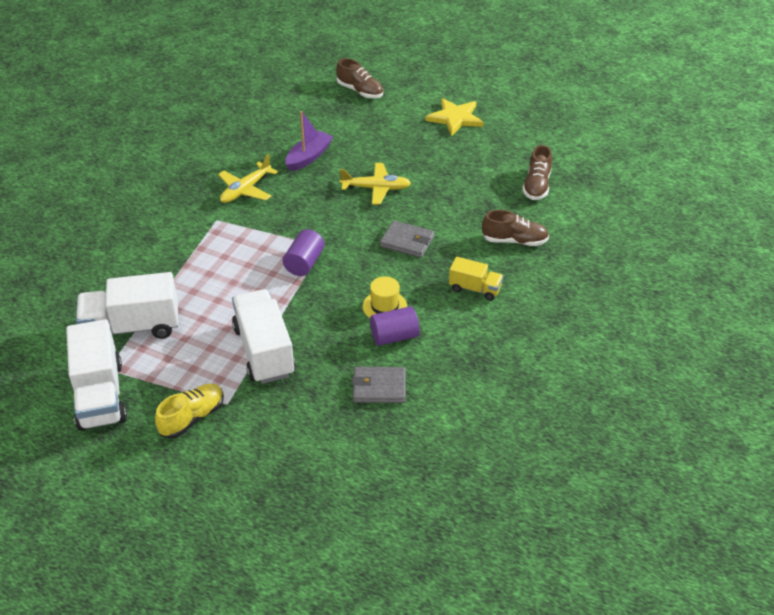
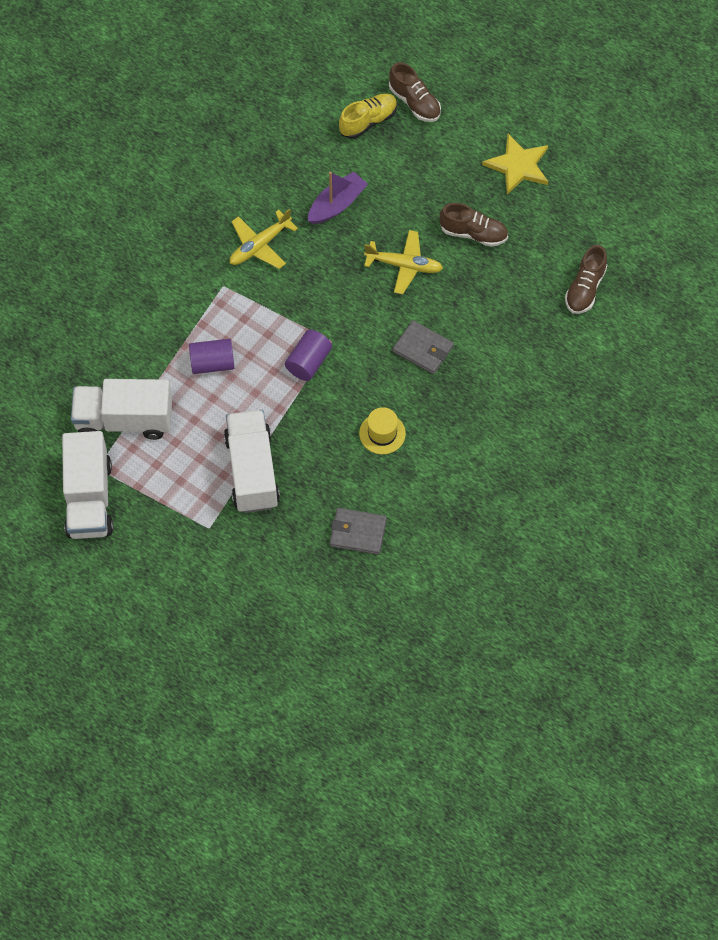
camera: 10 degrees right, 20 degrees up
yellow shoe [155,384,224,439] -> yellow shoe moved to [339,93,397,139]
purple cylinder [370,306,420,346] -> purple cylinder moved to [189,339,235,374]
yellow truck [449,257,503,301] -> none
brown shoe [482,210,549,246] -> brown shoe moved to [440,203,508,247]

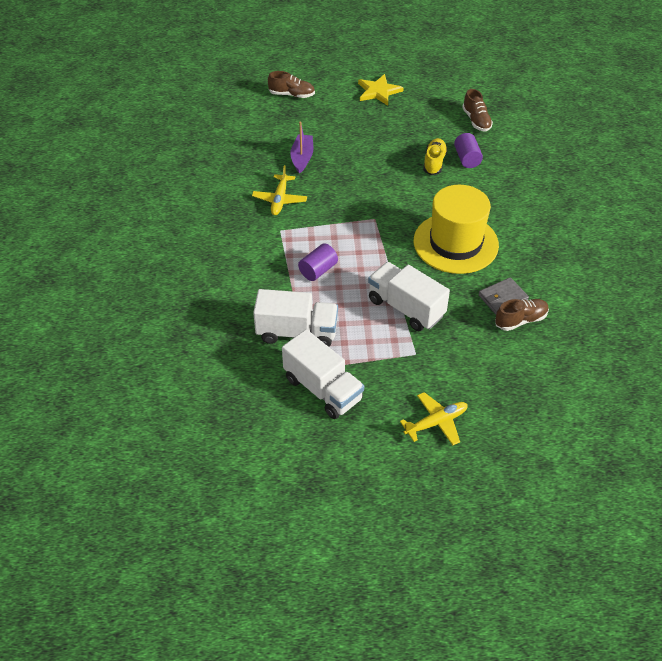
camera: 40 degrees left, 15 degrees down
white truck [71,379,172,440] -> white truck turned 135 degrees counterclockwise [253,289,338,347]
purple cylinder [285,330,332,381] -> purple cylinder moved to [454,133,483,168]
yellow shoe [339,93,397,139] -> yellow shoe moved to [423,138,448,175]
yellow hat [359,407,406,454] -> yellow hat [414,185,499,274], size x2.44
yellow plane [364,230,443,294] -> yellow plane moved to [400,392,468,445]
grey wallet [393,320,454,374] -> none
brown shoe [440,203,508,247] -> brown shoe moved to [495,299,549,331]

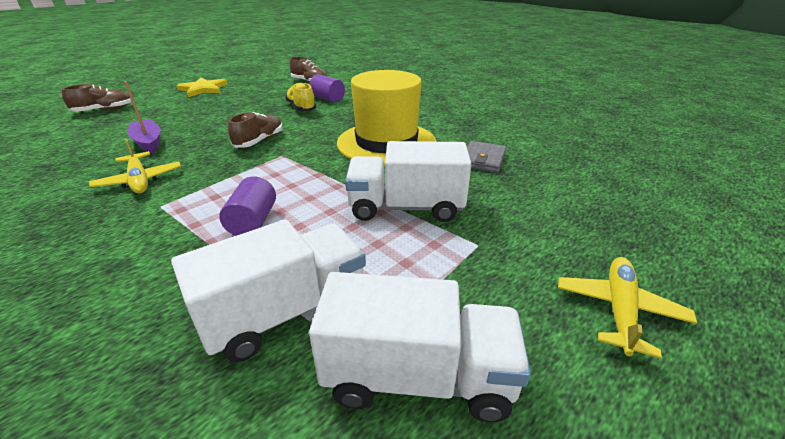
camera: 40 degrees left, 15 degrees down
brown shoe [495,299,549,331] -> brown shoe moved to [228,112,283,148]

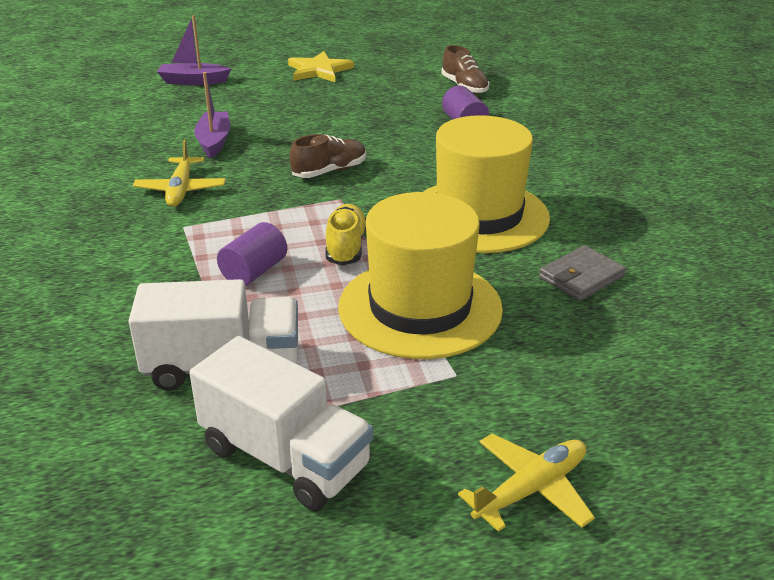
camera: 30 degrees right, 0 degrees up
brown shoe [61,84,131,112] -> purple boat [157,15,231,85]
yellow shoe [285,82,316,111] -> yellow shoe moved to [326,204,366,266]
white truck [345,141,472,222] -> yellow hat [338,192,503,359]

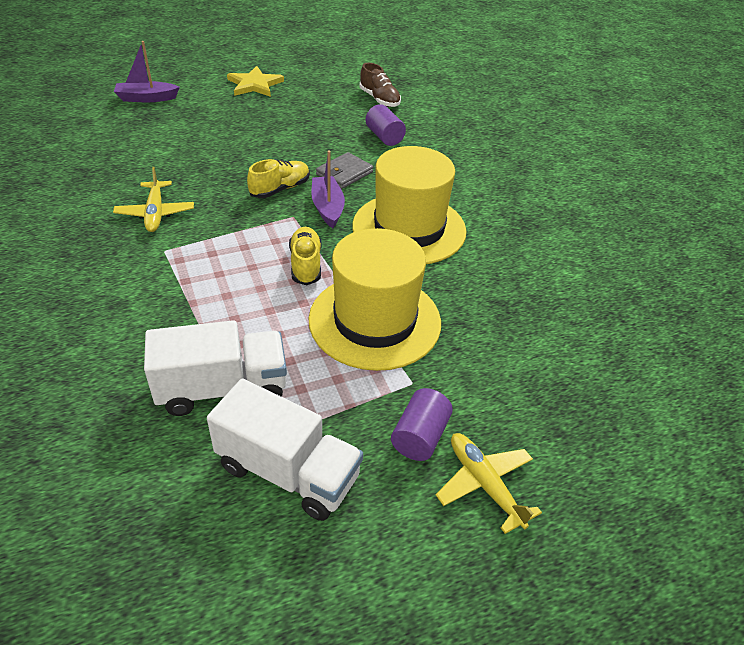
camera: 10 degrees left, 10 degrees up
purple boat [194,72,230,158] -> purple boat moved to [311,151,345,228]
purple cylinder [217,222,287,286] -> purple cylinder moved to [391,388,453,461]
brown shoe [289,134,366,178] -> yellow shoe [247,159,310,198]
yellow plane [458,434,595,532] -> yellow plane turned 75 degrees counterclockwise [436,433,542,534]
grey wallet [539,246,626,301] -> grey wallet moved to [316,152,373,189]

